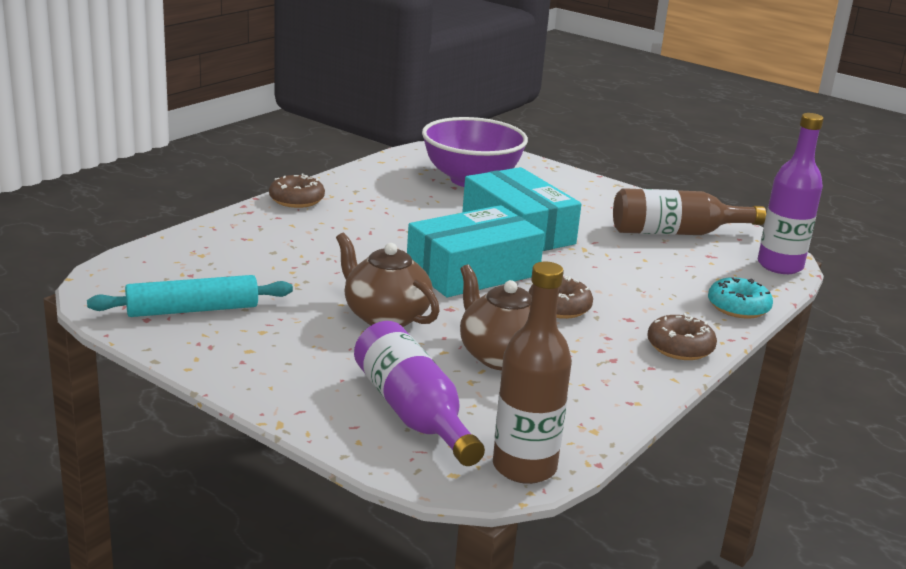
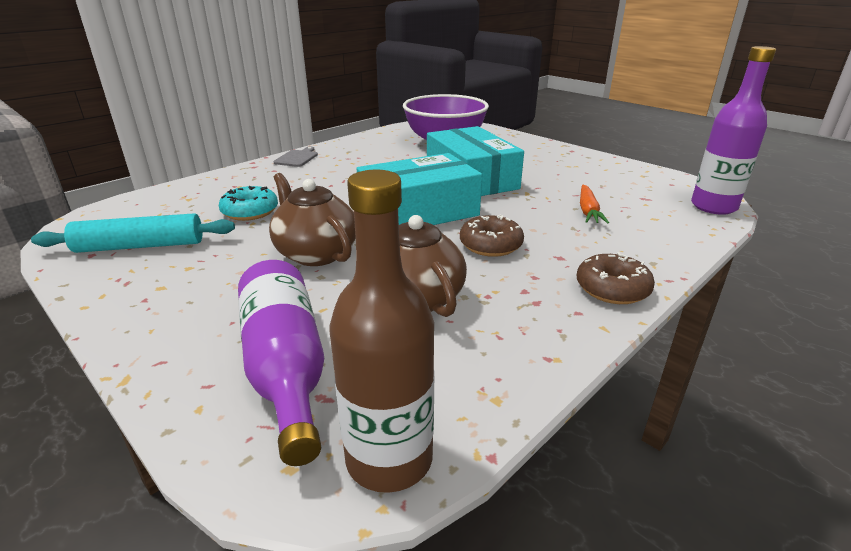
camera: 10 degrees right, 5 degrees up
brown donut [269,174,325,208] -> grey cutting board [274,147,318,167]
brown bottle [613,188,766,235] -> none
turquoise donut [708,277,773,319] -> turquoise donut moved to [219,186,278,221]
none -> orange carrot [580,185,609,224]

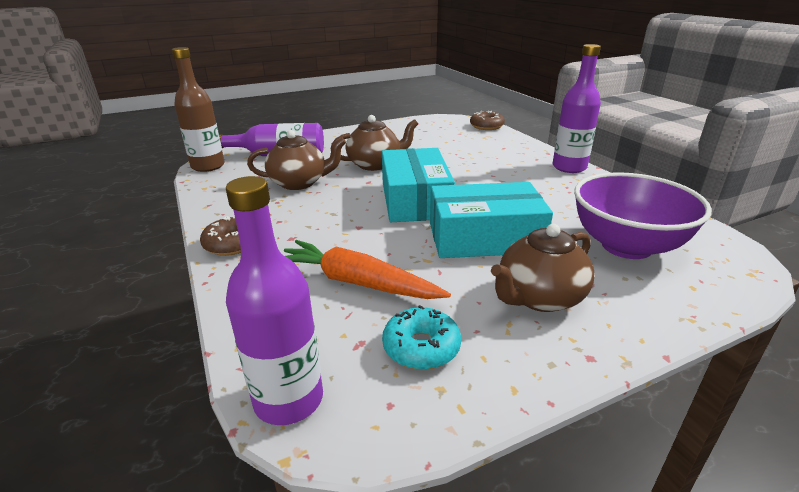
camera: 110 degrees right, 0 degrees up
turquoise rolling pin [31,213,235,253] -> none
turquoise donut [219,186,278,221] -> turquoise donut moved to [382,305,461,370]
grey cutting board [274,147,318,167] -> purple bottle [553,44,601,173]
brown donut [460,214,524,257] -> brown donut moved to [470,111,505,130]
orange carrot [580,185,609,224] -> orange carrot [284,240,451,299], size x1.74
none -> brown teapot [491,224,594,312]

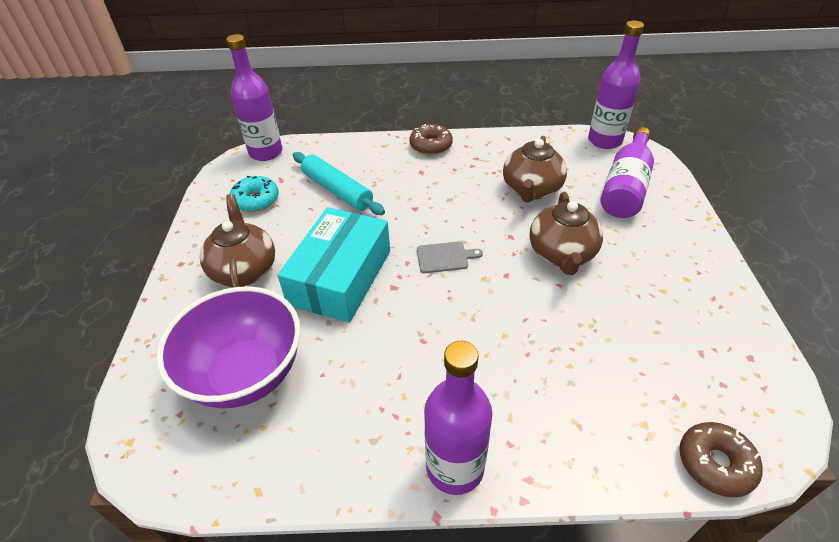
camera: 115 degrees right, 15 degrees up
brown bottle [172,47,225,172] -> purple bottle [588,20,644,149]
orange carrot [284,240,451,299] -> turquoise rolling pin [293,152,385,215]
turquoise box [382,148,455,222] -> grey cutting board [417,242,483,273]

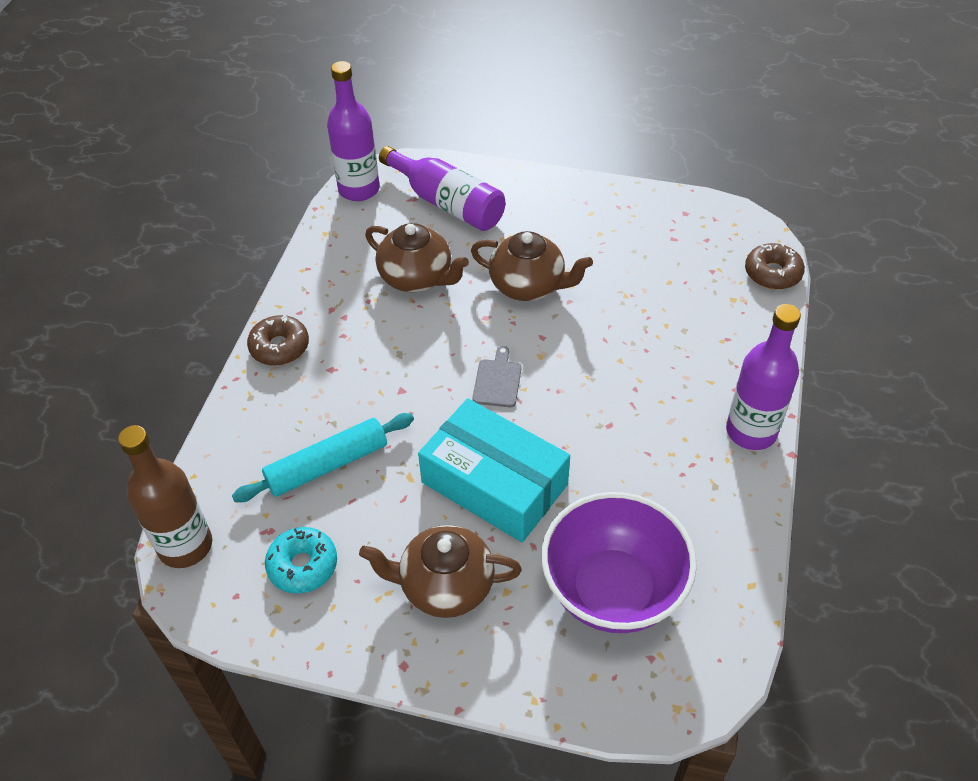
camera: 75 degrees left, 5 degrees up
purple bottle [226,34,283,161] -> brown bottle [118,425,212,568]

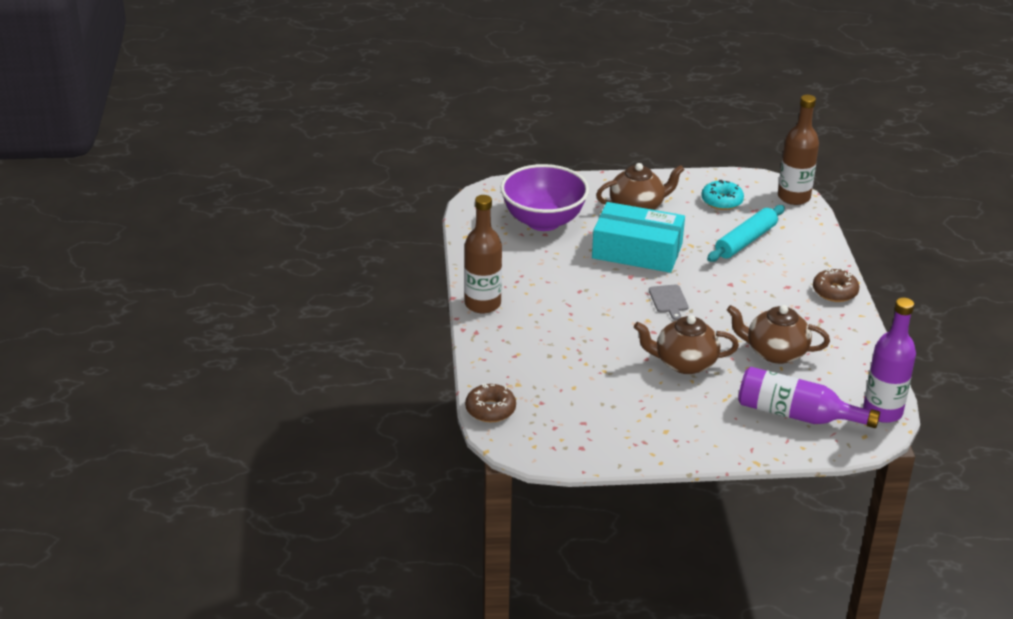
camera: 160 degrees right, 15 degrees down
purple bottle [726,304,801,450] -> brown bottle [464,195,502,314]

